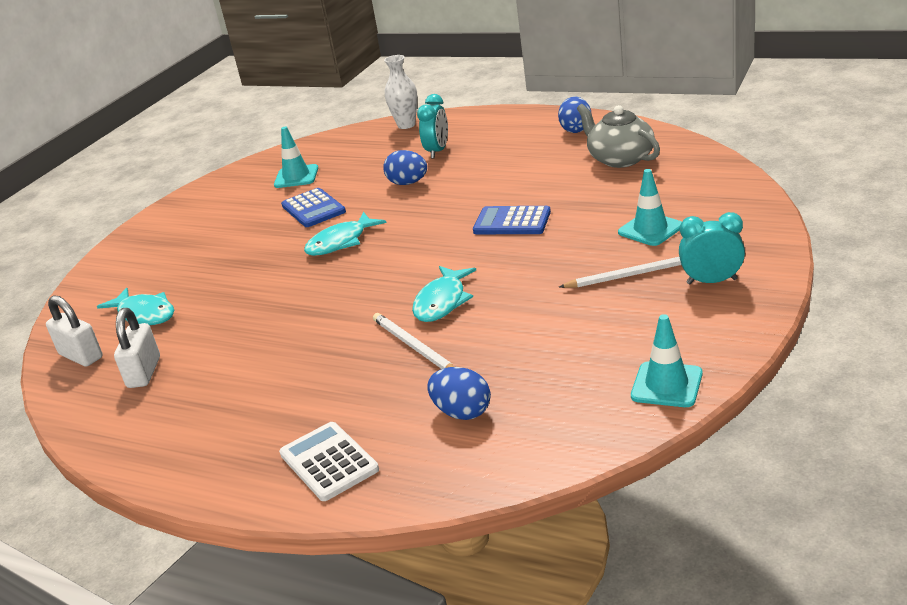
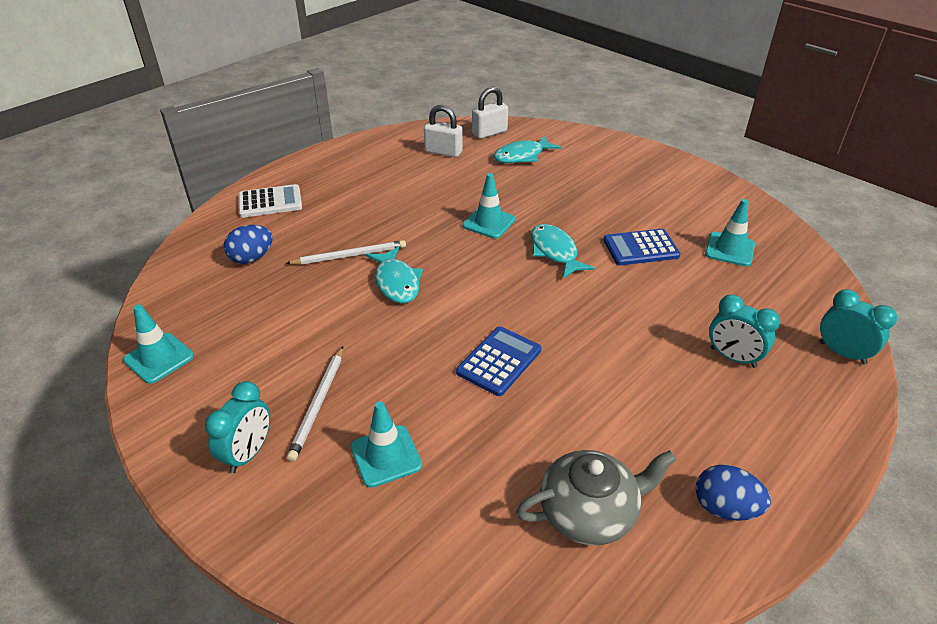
camera: 105 degrees right, 10 degrees up
blue egg [383,150,427,185] -> none
white vase [384,55,417,129] -> turquoise clock [819,289,897,365]
turquoise fish [412,266,476,322] -> turquoise fish turned 150 degrees counterclockwise [366,247,423,303]
none -> turquoise traffic cone [462,173,515,239]

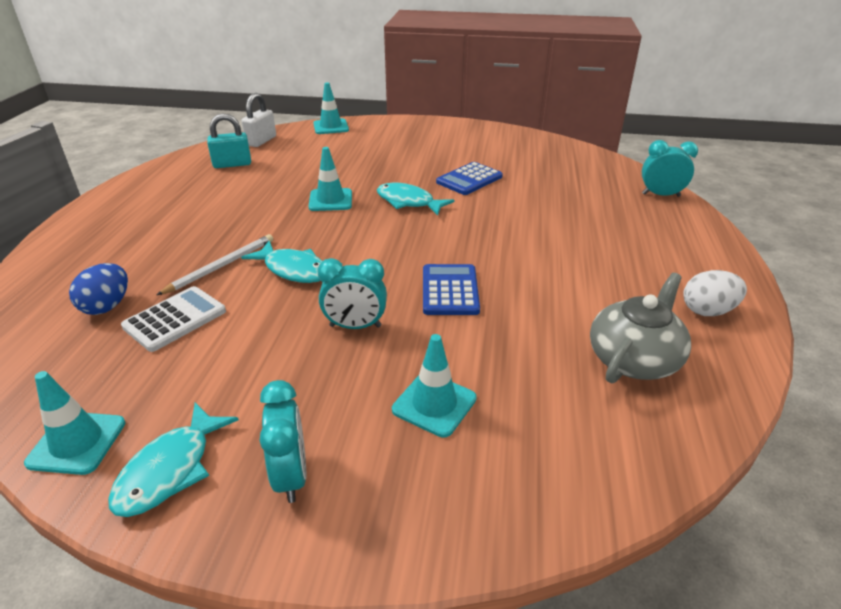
camera: 35 degrees left, 5 degrees down
white calculator [238,184,302,218] -> white calculator moved to [121,286,226,352]
white pencil [287,346,343,462] -> none
white padlock [424,105,463,157] -> turquoise padlock [207,113,251,168]
turquoise fish [494,136,561,163] -> turquoise fish moved to [108,403,239,517]
blue egg [696,465,771,521] -> white egg [683,270,747,316]
turquoise traffic cone [705,199,755,266] -> turquoise traffic cone moved to [313,82,349,134]
turquoise clock [709,295,780,368] -> turquoise clock moved to [318,258,387,329]

